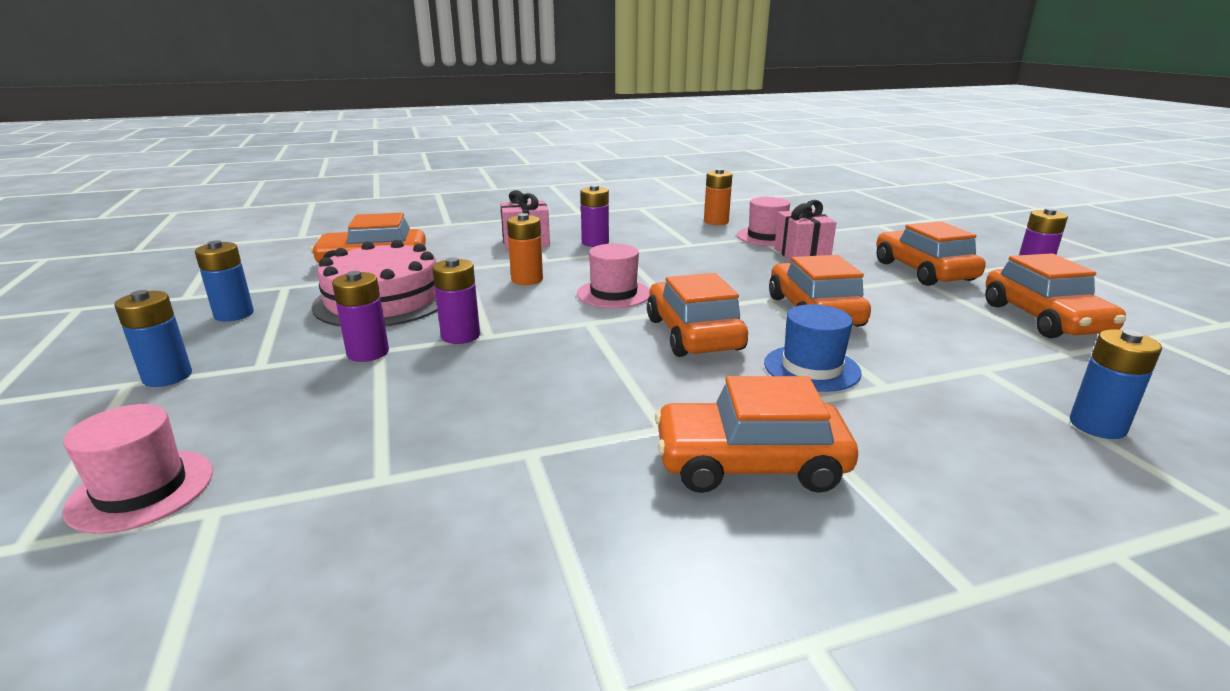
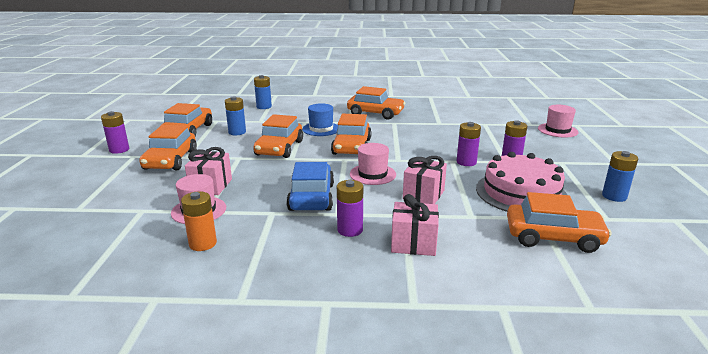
camera: 160 degrees left, 0 degrees up
blue battery [114,290,192,387] -> blue battery moved to [225,96,246,135]
orange battery [507,213,543,285] -> pink gift [403,156,447,204]
none -> blue car [286,162,334,211]

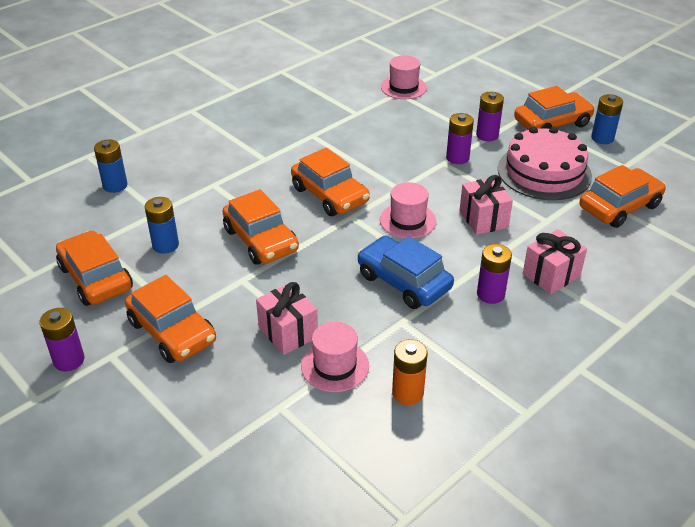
camera: 45 degrees left, 15 degrees up
blue hat [302,103,338,136] -> none
orange car [347,86,405,120] -> orange car moved to [514,86,595,130]
pink hat [538,105,579,138] -> pink hat moved to [381,55,427,99]

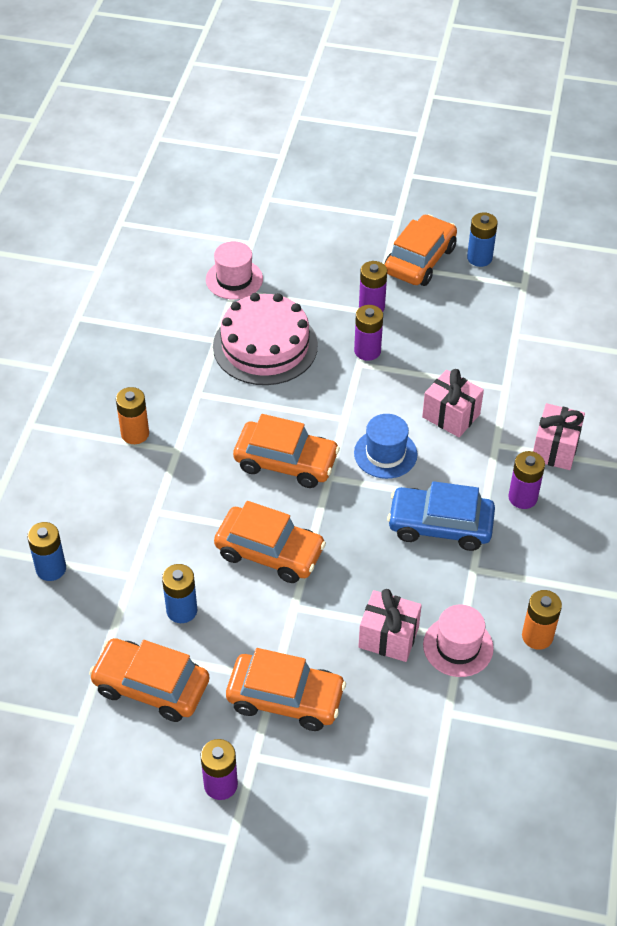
camera: 35 degrees left, 10 degrees up
pink hat [380,182,436,238] -> blue hat [354,414,418,479]
pink cake [498,126,592,200] -> pink cake moved to [213,293,318,385]
orange car [579,165,666,228] -> none
none -> orange battery [116,387,149,444]

